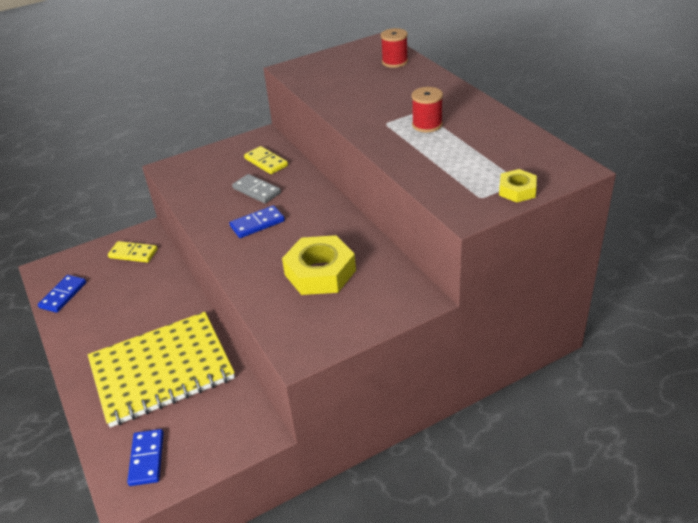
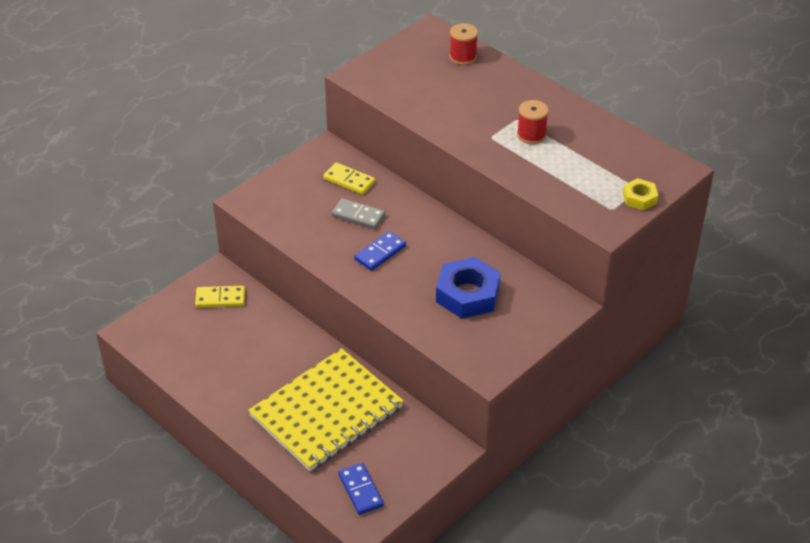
camera: 20 degrees left, 5 degrees up
blue domino [38,275,86,313] -> none
yellow nut [282,235,356,295] -> blue nut [436,257,501,319]

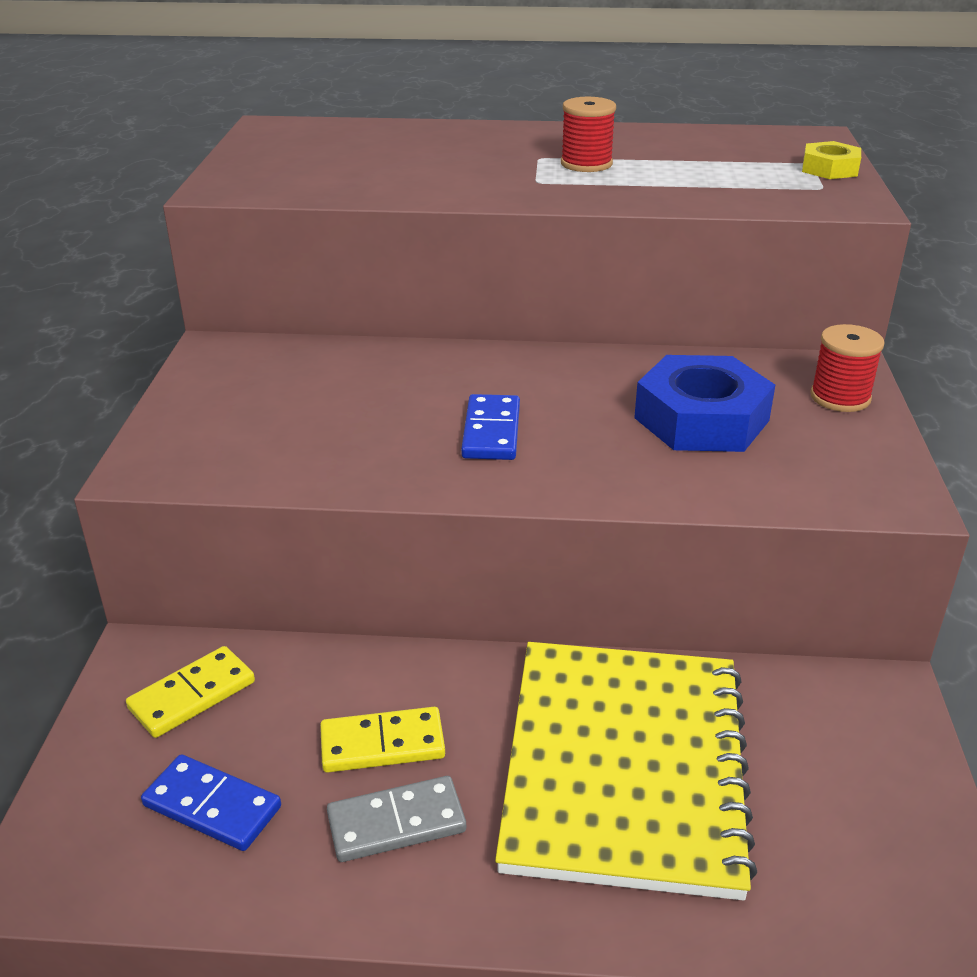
camera: 40 degrees left, 10 degrees down
yellow domino [323,162,375,195] -> yellow domino moved to [320,707,445,773]
grey domino [332,198,385,229] -> grey domino moved to [327,776,466,862]
blue domino [338,463,384,515] -> blue domino moved to [141,754,281,851]
red spool [449,23,478,65] -> red spool moved to [810,324,885,412]

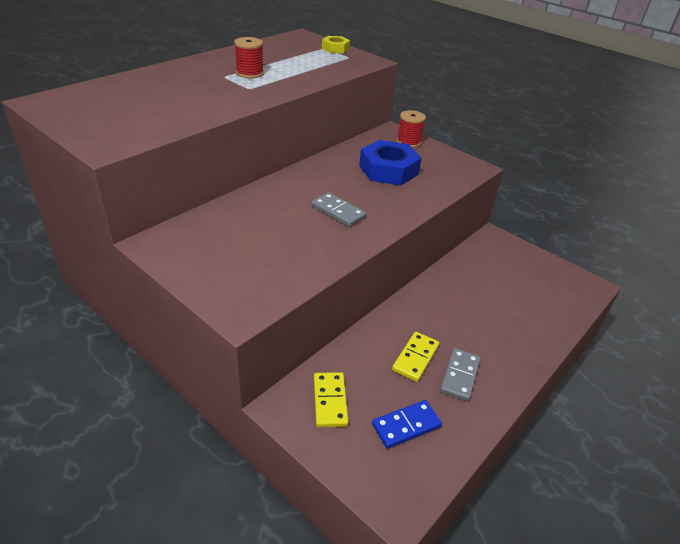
camera: 55 degrees left, 5 degrees up
blue domino [461,394,520,460] -> grey domino [311,192,366,227]
yellow notebook [495,642,757,901] -> none

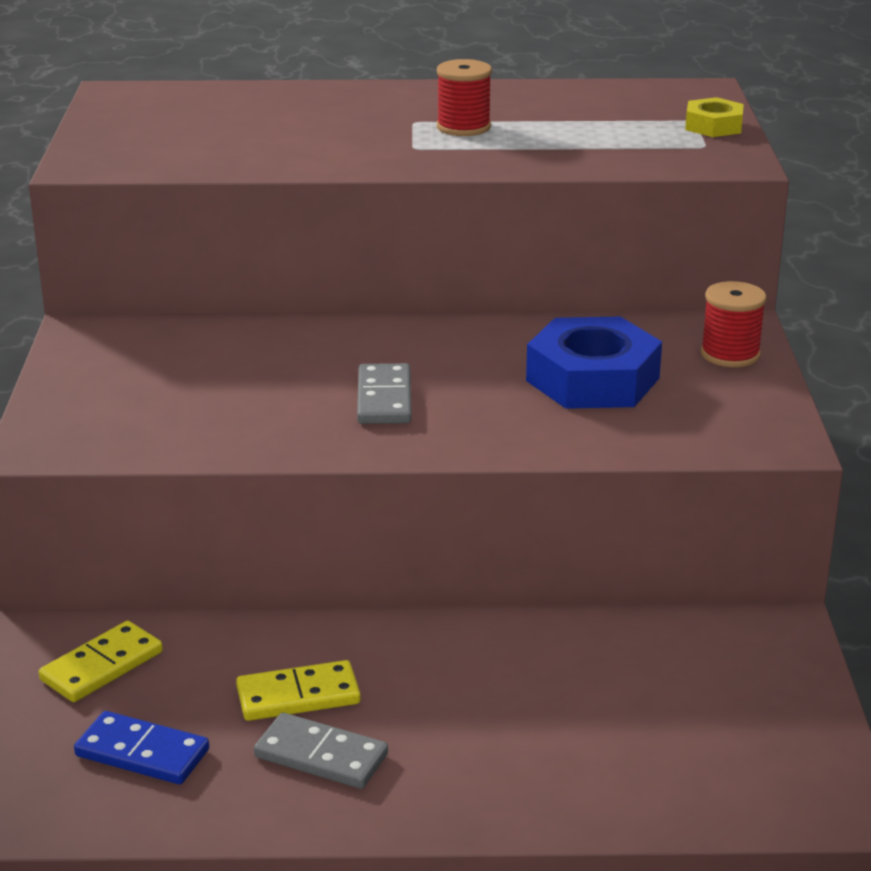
camera: 50 degrees right, 10 degrees down
grey domino [440,348,481,401] -> grey domino turned 45 degrees clockwise [254,713,388,789]

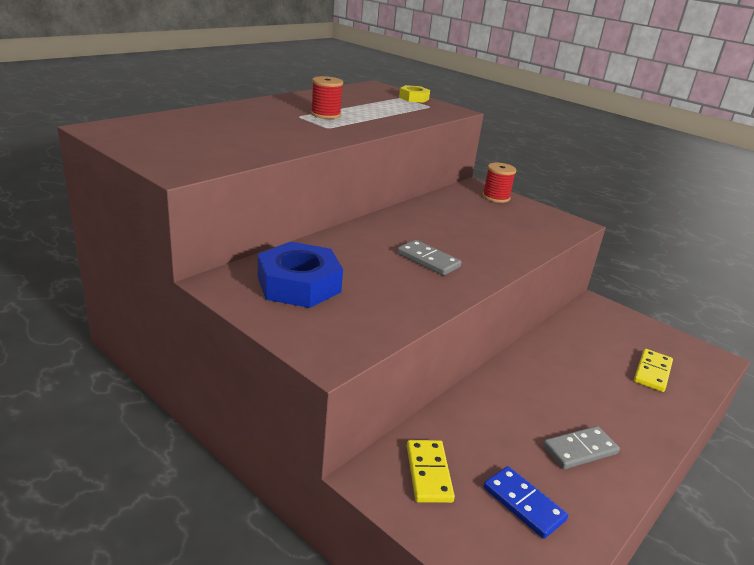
camera: 50 degrees left, 0 degrees up
blue domino [74,711,209,784] -> blue domino turned 75 degrees clockwise [483,466,568,539]
yellow domino [236,660,361,721] -> yellow domino moved to [634,349,673,392]
blue nut [526,316,662,409] -> blue nut moved to [258,242,343,308]

